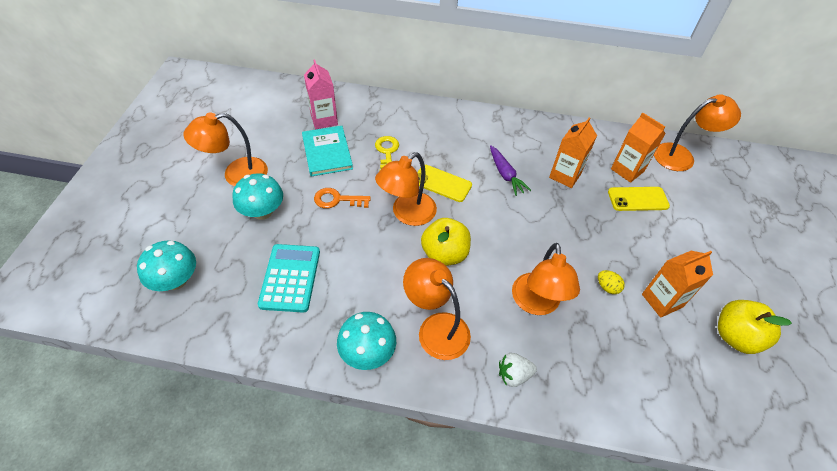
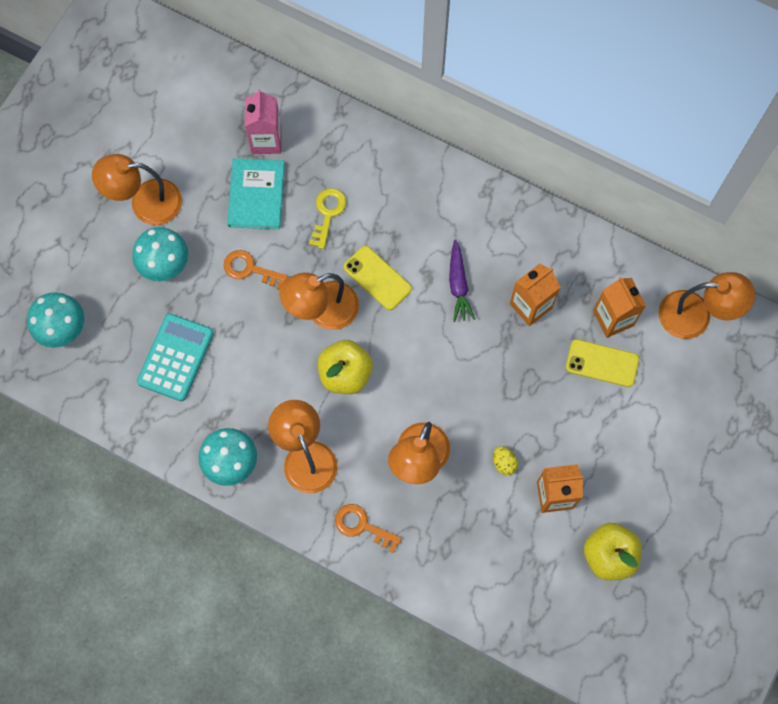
camera: 20 degrees right, 20 degrees up
white strawberry [499,353,537,387] -> orange key [335,504,402,553]

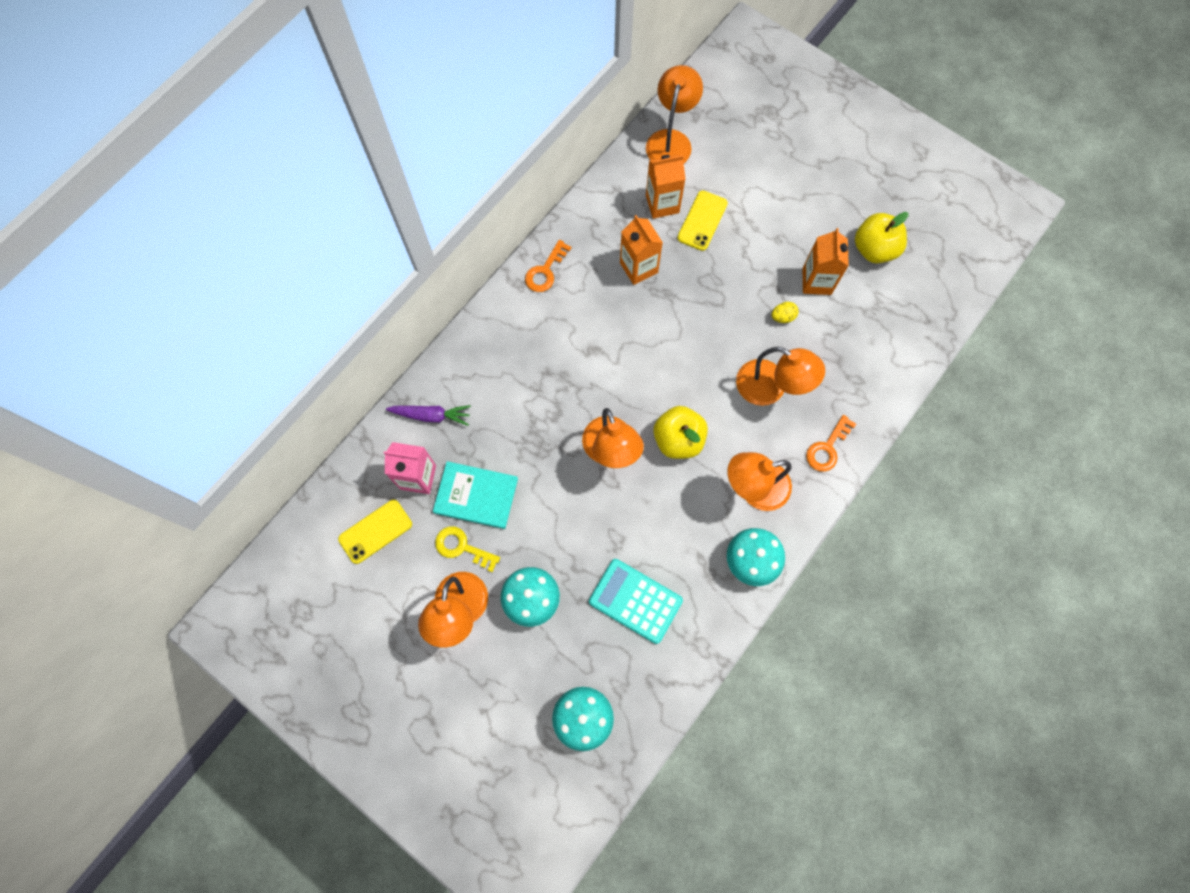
camera: 80 degrees left, 0 degrees up
orange key [223,250,288,290] -> orange key moved to [525,240,571,292]
yellow key [309,188,347,249] -> yellow key moved to [435,526,500,572]
yellow phone [344,246,412,310] -> yellow phone moved to [338,500,412,564]
purple carrot [449,240,475,322] -> purple carrot moved to [386,405,471,426]

